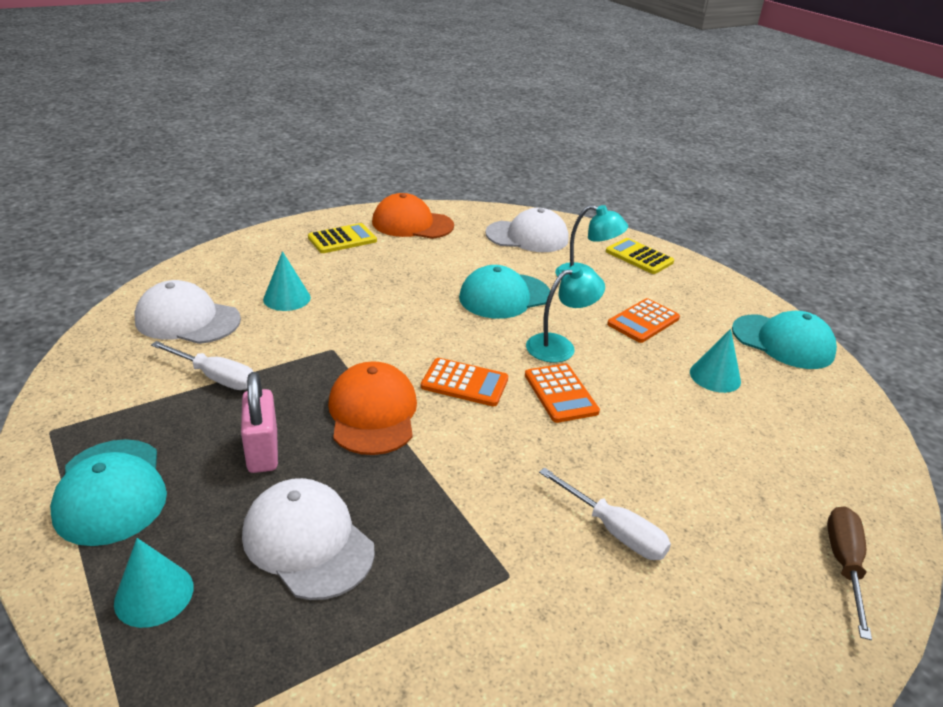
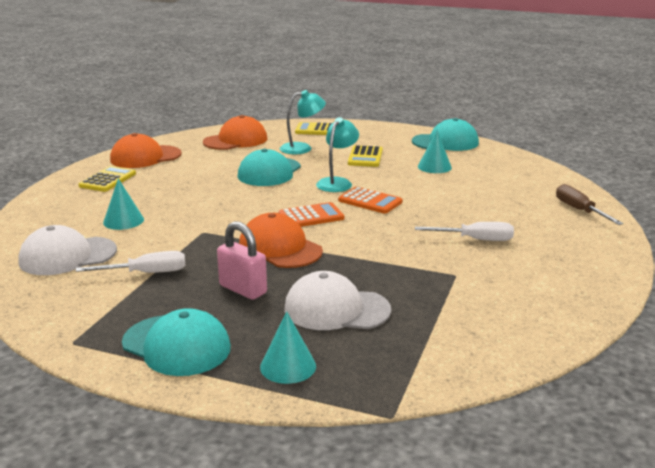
camera: 35 degrees left, 10 degrees down
white cap [485,208,568,252] -> orange cap [203,115,268,150]
orange calculator [607,298,680,343] -> yellow calculator [348,145,383,167]

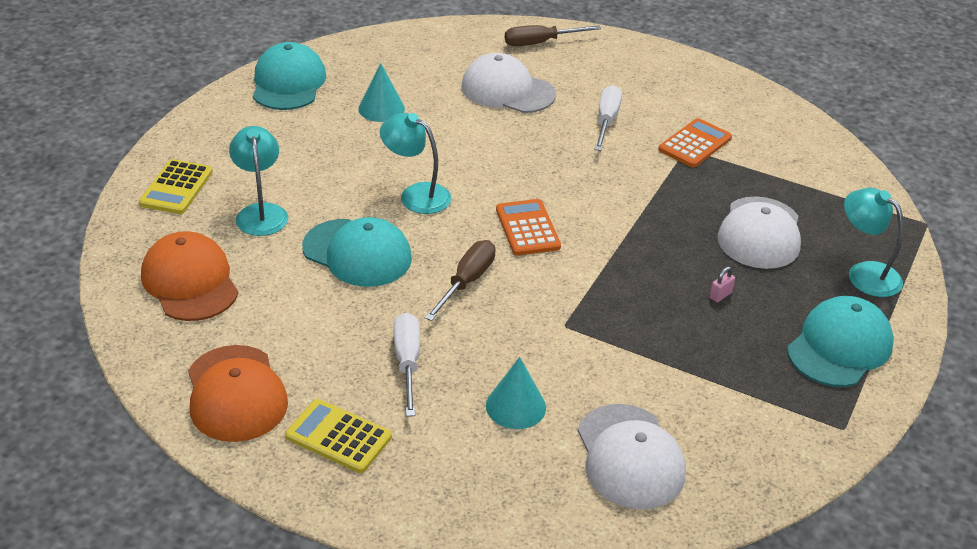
camera: 85 degrees left, 15 degrees up
white screwdriver [76,251,185,273] -> white screwdriver moved to [394,313,420,417]
pink padlock [217,221,267,300] -> pink padlock [710,266,735,302], size x0.43
orange cap [239,213,323,268] -> none
turquoise cone [260,311,316,384] -> turquoise lamp [844,188,903,297]
orange calculator [338,187,403,214] -> orange calculator moved to [658,118,732,168]
yellow calculator [348,145,383,167] -> none
none -> brown screwdriver [425,240,496,321]
none -> white cap [461,53,556,113]

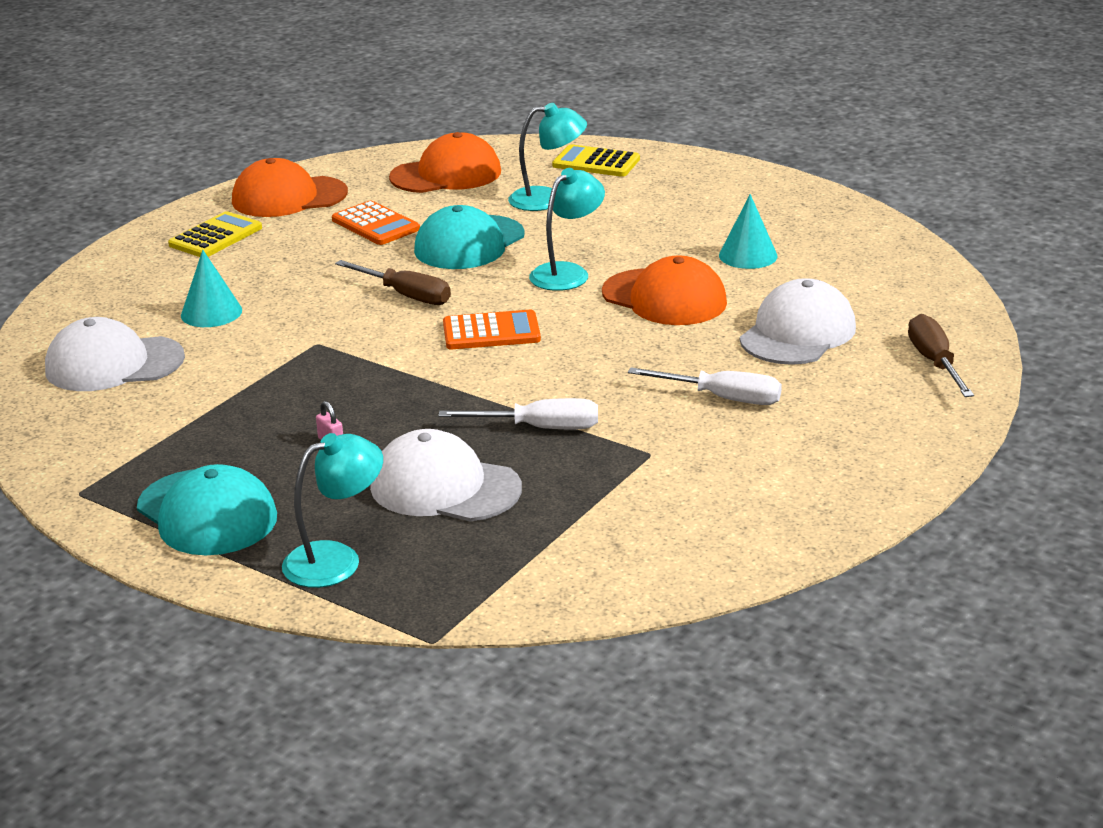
camera: 100 degrees right, 10 degrees down
turquoise cap [253,42,326,110] -> none
white screwdriver [394,313,420,417] -> white screwdriver moved to [438,398,598,429]
orange calculator [658,118,732,168] -> orange calculator moved to [332,200,420,245]
none -> orange cap [602,255,727,325]

